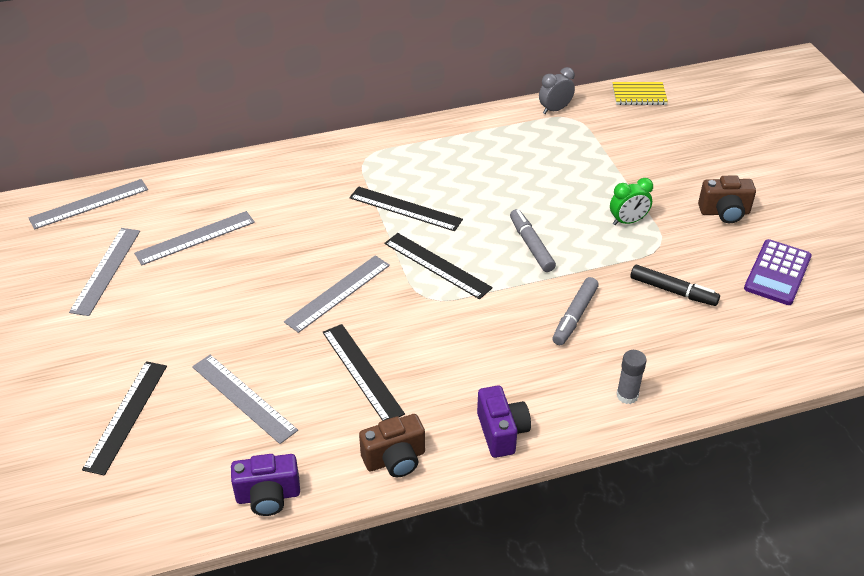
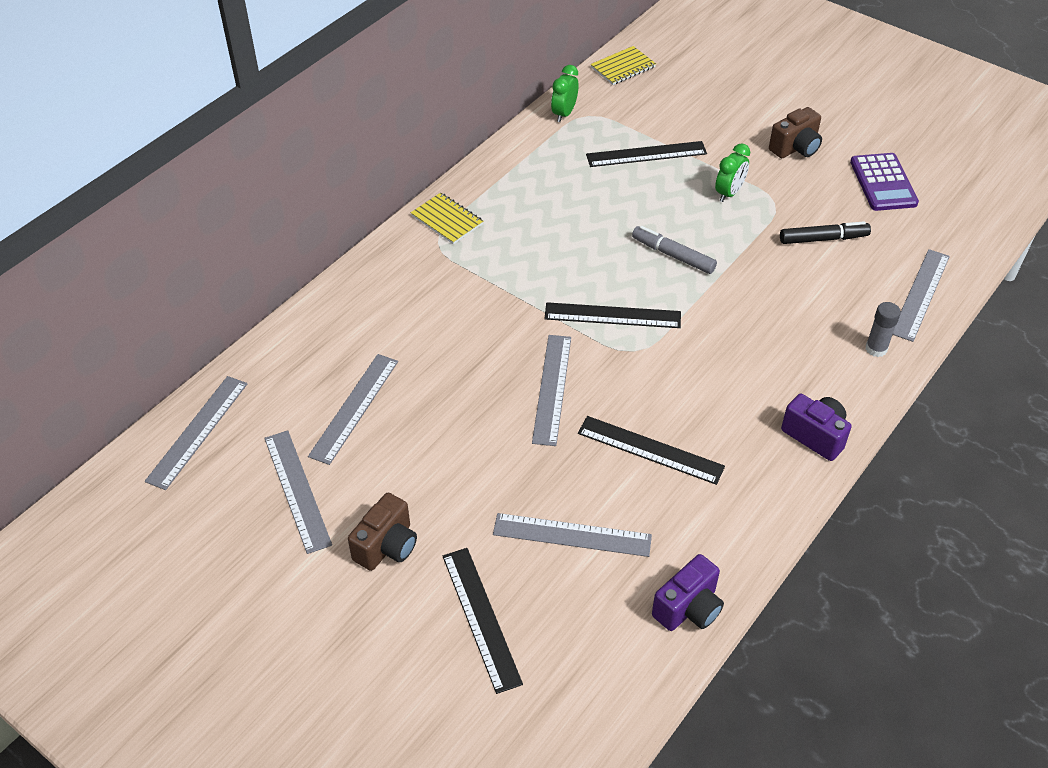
camera: 35 degrees left, 5 degrees up
black ruler [349,186,463,231] -> black ruler moved to [586,141,707,167]
brown camera [359,414,425,477] -> brown camera moved to [348,493,417,571]
grey clock [539,67,575,114] -> green clock [551,65,578,122]
grey marker [552,277,599,345] -> none
none -> yellow notebook [411,193,483,245]
none -> grey ruler [893,249,950,342]

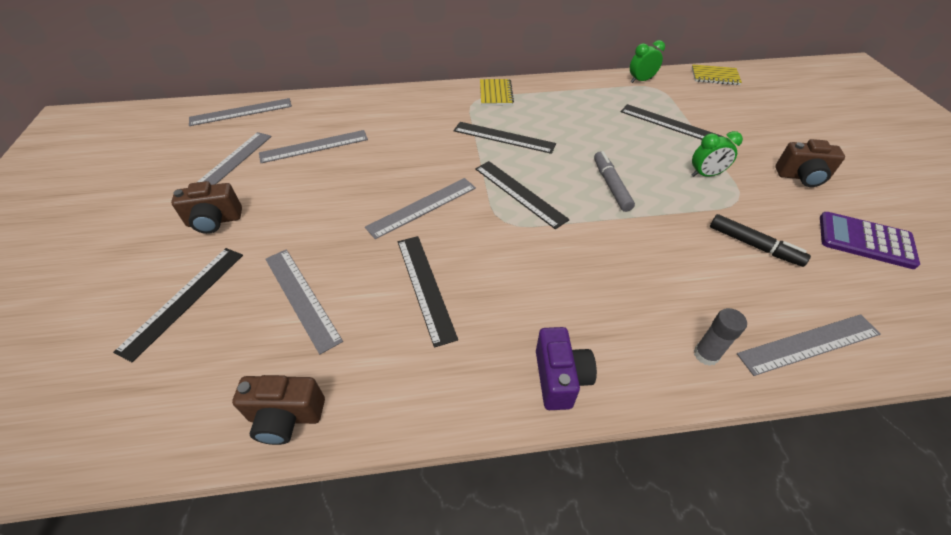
camera: 45 degrees right, 0 degrees up
purple camera [652,554,724,631] -> brown camera [232,375,325,445]
purple calculator [850,153,919,211] -> purple calculator turned 75 degrees clockwise [820,212,920,269]
none -> black ruler [454,122,556,154]

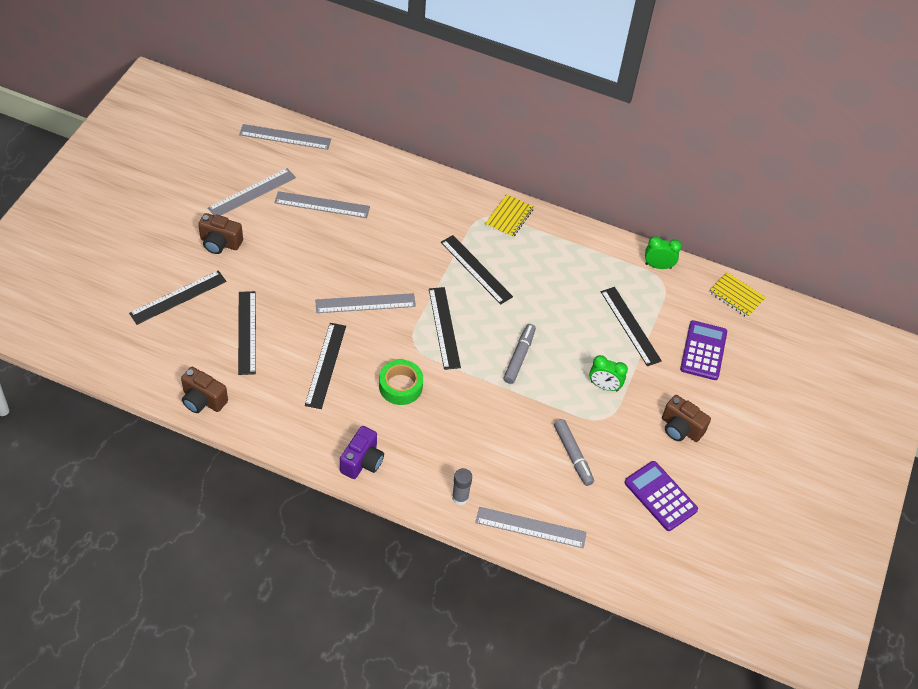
camera: 25 degrees right, 5 degrees up
grey ruler [265,249,343,355] -> black ruler [238,291,256,375]
black marker [710,214,811,267] -> grey marker [554,419,594,486]
none -> green tape [379,360,423,405]
none -> purple calculator [680,320,727,380]

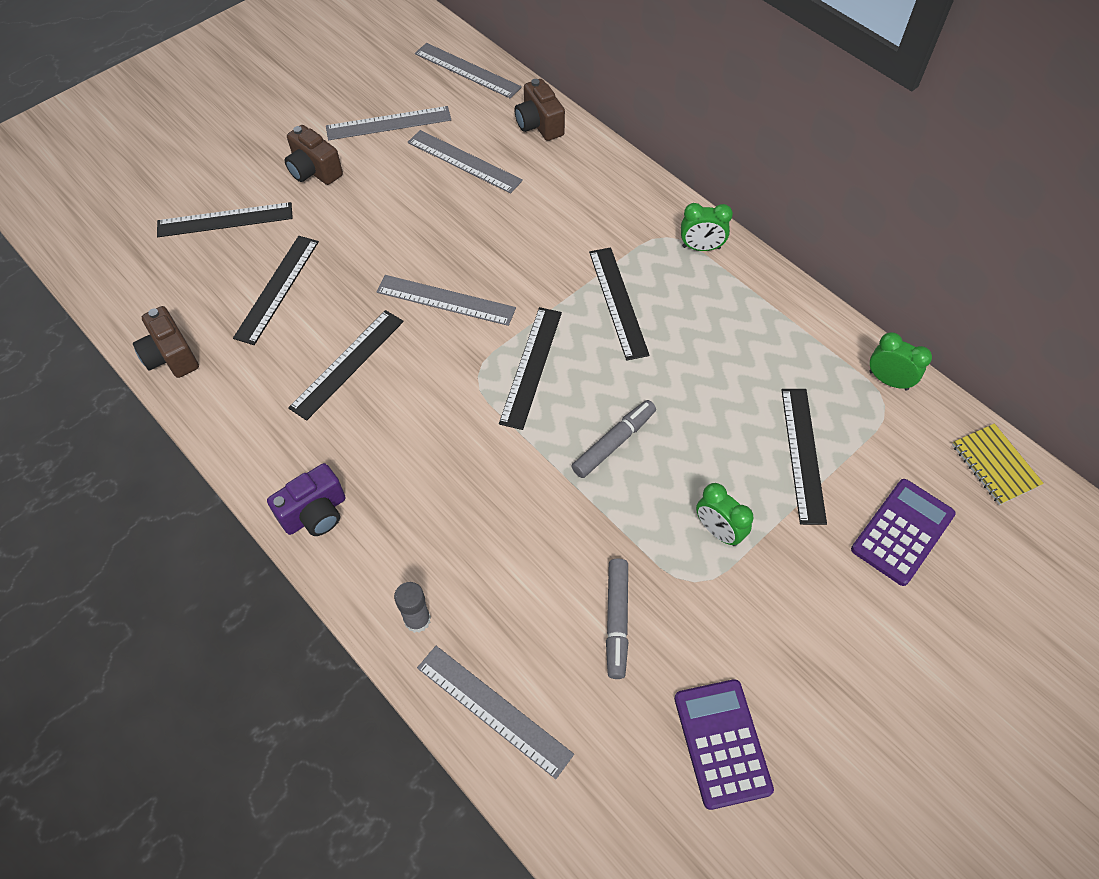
camera: 30 degrees right, 5 degrees up
green tape [379,360,423,405] -> none
yellow notebook [485,194,534,238] -> green clock [681,203,733,251]
brown camera [662,395,711,442] -> brown camera moved to [515,79,565,141]

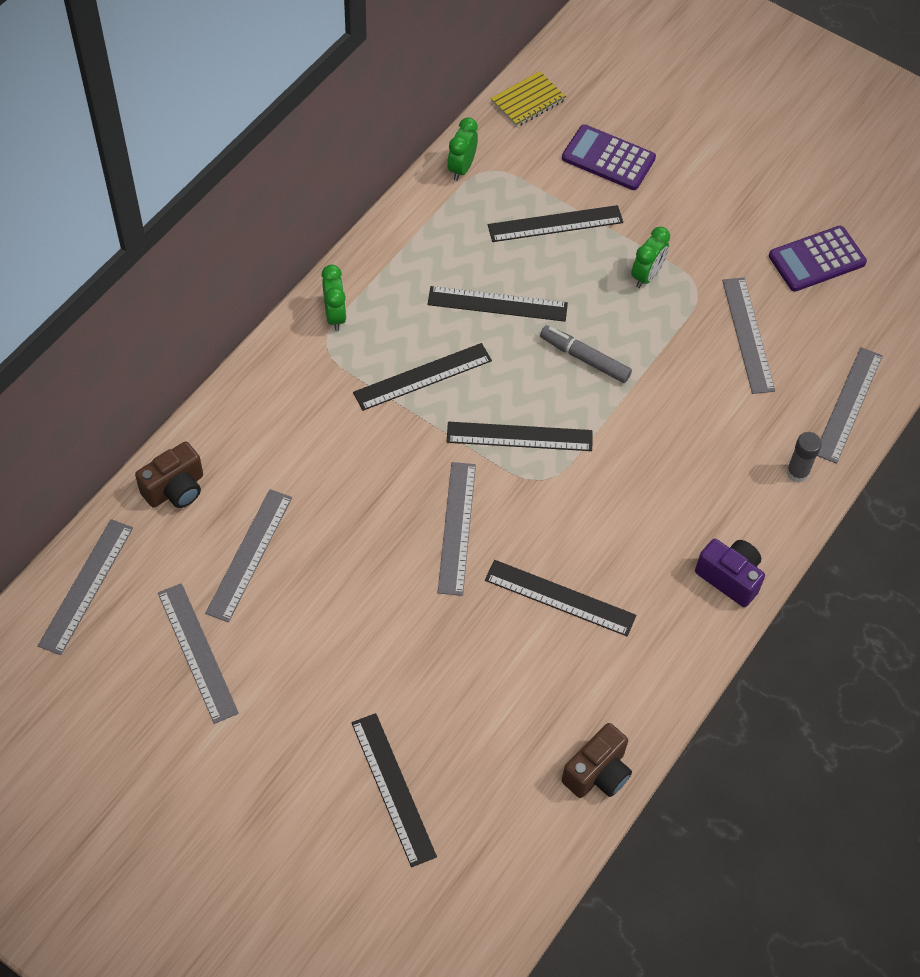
camera: 105 degrees left, 0 degrees up
black ruler [233,236,319,345] -> black ruler moved to [427,286,568,322]
brown camera [284,125,343,185] -> none
grey marker [606,559,628,679] -> grey ruler [722,278,775,394]

